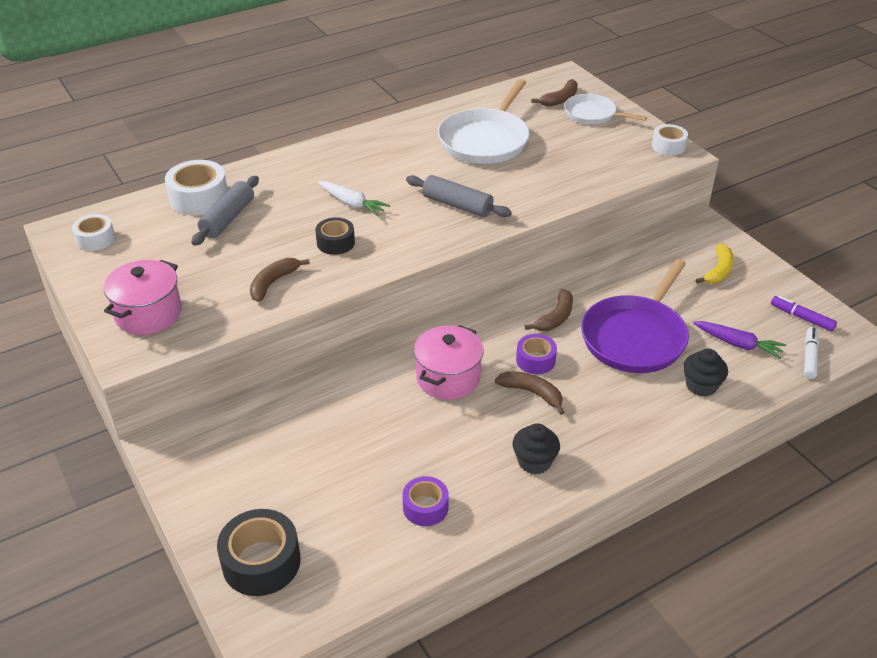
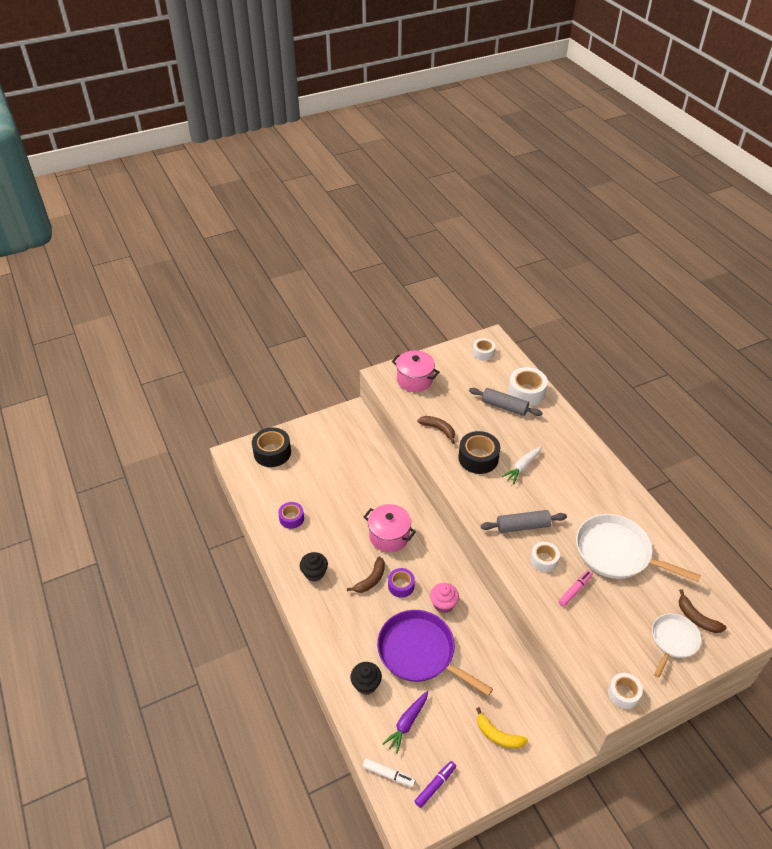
camera: 95 degrees right, 5 degrees up
black tape [315,217,355,255] -> black tape [458,431,500,474], size x1.62
grey rolling pin [406,175,512,217] -> grey rolling pin turned 45 degrees clockwise [481,510,567,533]
brown banana [525,289,573,331] -> pink cupcake [430,583,459,613]
none -> white tape [530,542,560,572]
none -> pink marker [558,570,593,607]

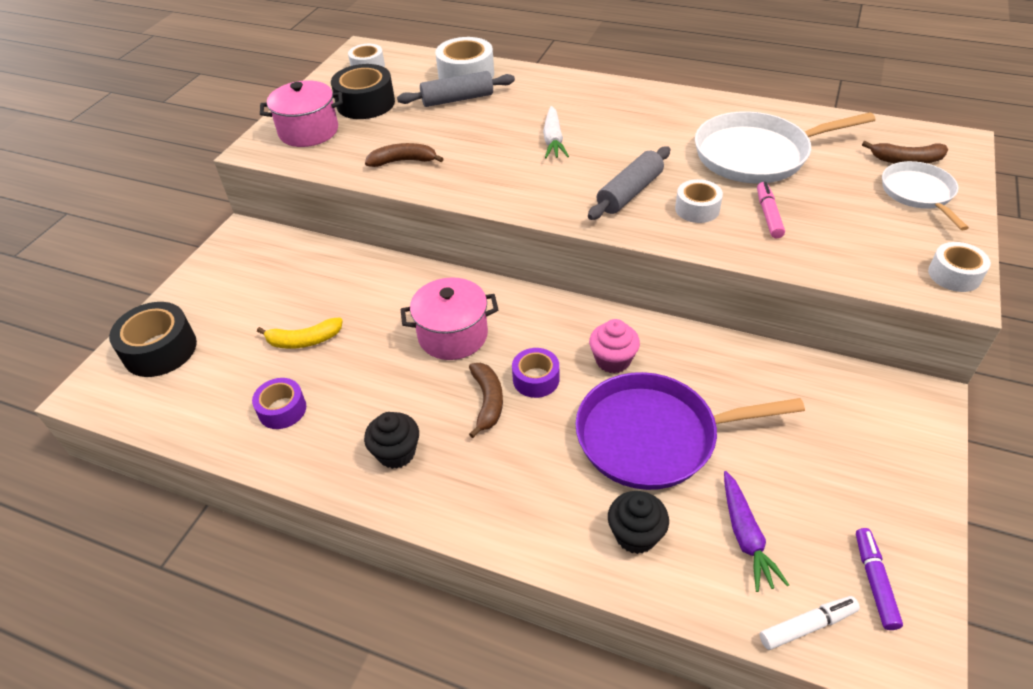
camera: 40 degrees left, 0 degrees up
black tape [458,431,500,474] -> black tape moved to [331,64,395,119]
yellow banana [476,707,528,748] -> yellow banana moved to [257,318,343,349]

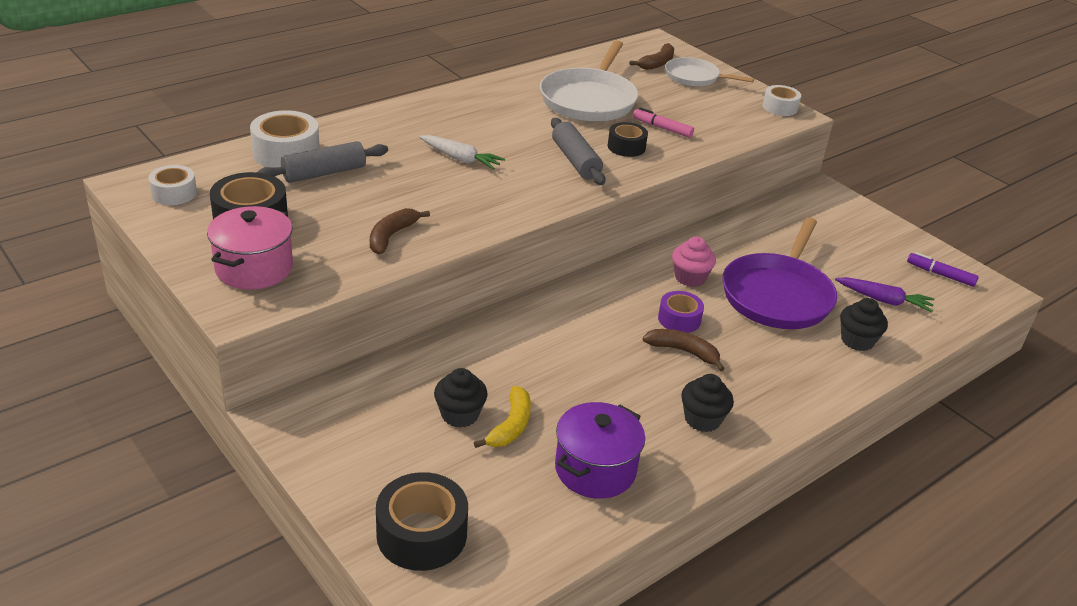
camera: 65 degrees left, 10 degrees down
purple tape [252,378,306,429] -> purple pot [555,402,645,499]
grey rolling pin [397,71,515,107] -> grey rolling pin turned 45 degrees clockwise [257,141,388,183]
pink pot [400,277,498,360] -> none
white tape [675,179,723,223] -> black tape [608,122,648,157]
white marker [760,596,860,650] -> none
none -> black cupcake [434,368,488,428]

